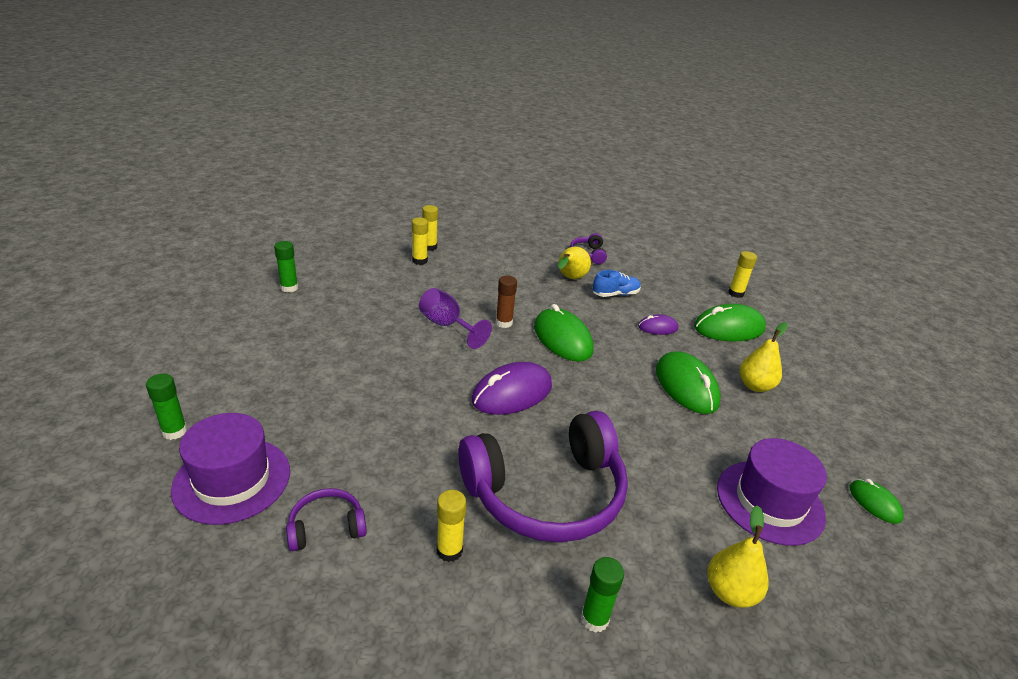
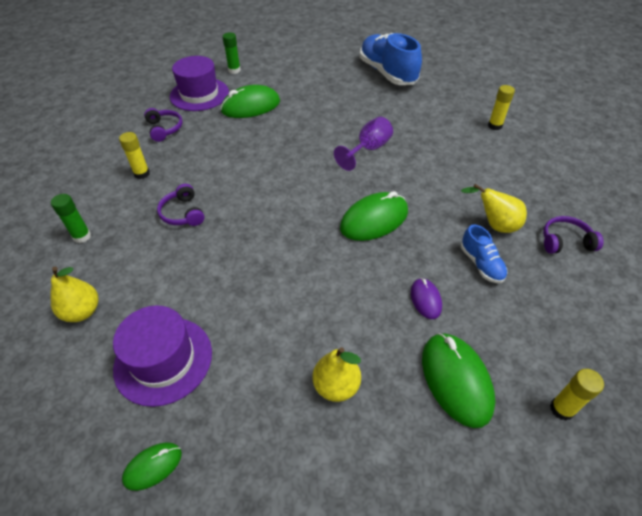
camera: 90 degrees right, 15 degrees up
green glue stick [274,241,298,293] -> blue shoe [360,33,422,85]
yellow glue stick [412,218,428,265] -> none
purple headphones [458,411,628,543] -> purple headphones [157,184,205,226], size x0.43
purple mouse [471,362,552,415] -> none
brown glue stick [496,276,517,328] -> none
green mouse [656,351,721,414] -> green mouse moved to [220,85,280,118]

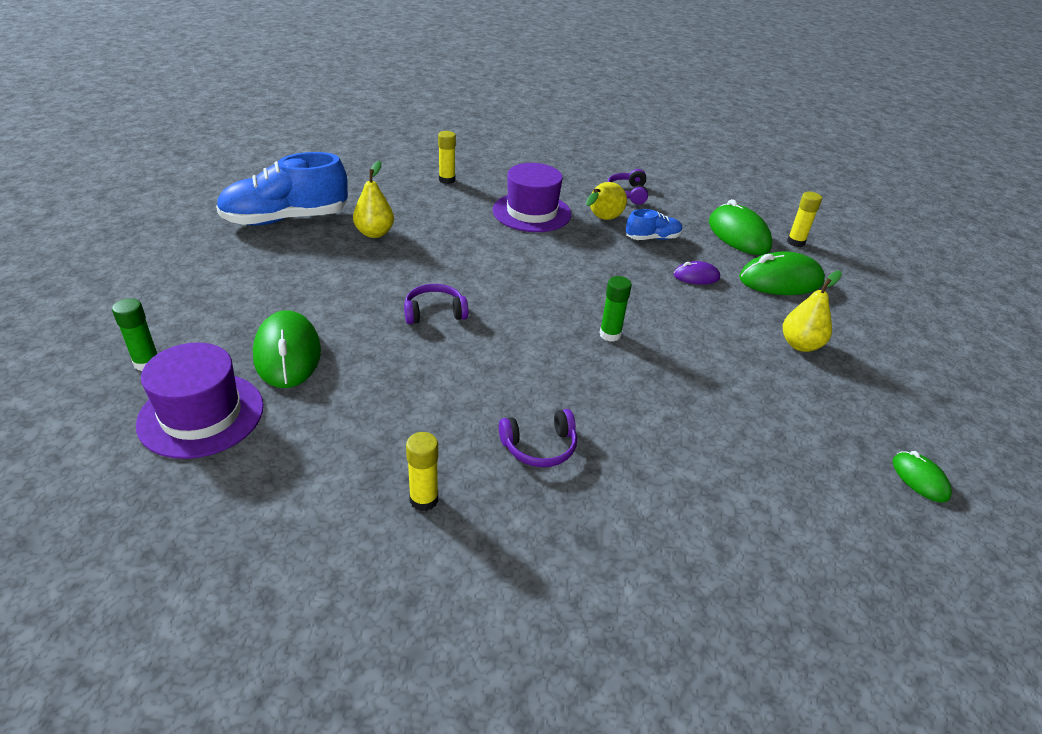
camera: 85 degrees left, 10 degrees down
green glue stick [51,194,91,243] -> green glue stick moved to [599,276,632,342]
yellow pear [51,267,98,322] -> yellow pear moved to [353,161,394,238]
purple hat [113,305,212,407] -> purple hat moved to [493,163,571,232]
purple headphones [144,108,183,142] -> purple headphones moved to [404,284,468,324]
purple goblet [334,117,393,171] -> none
green mouse [340,191,408,241] -> green mouse moved to [709,199,772,255]

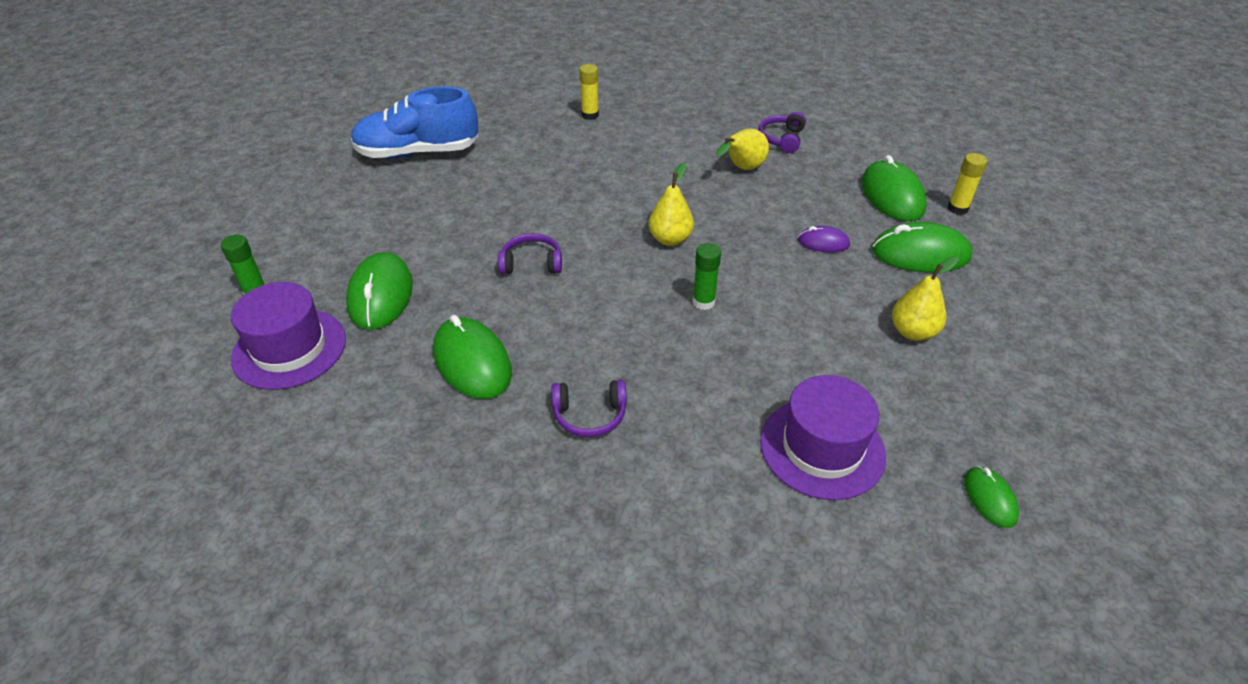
camera: 15 degrees right, 5 degrees up
yellow pear [353,161,394,238] -> yellow pear moved to [649,162,694,246]
yellow glue stick [406,432,438,511] -> none
purple hat [493,163,571,232] -> purple hat moved to [760,375,886,500]
blue shoe [626,209,683,240] -> none
none -> green mouse [433,315,512,399]

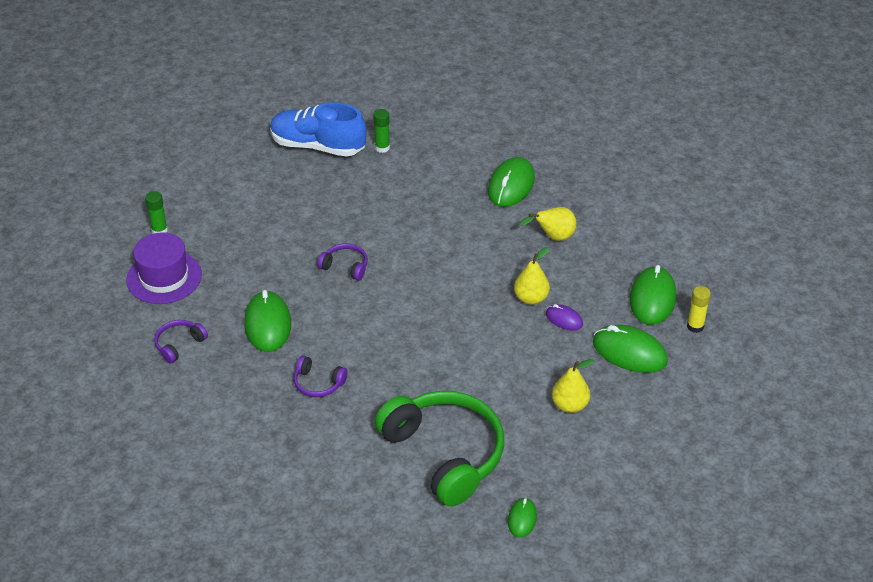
camera: 25 degrees right, 0 degrees up
green mouse [346,252,413,330] -> green mouse moved to [488,157,535,207]
yellow glue stick [579,64,599,120] -> none
yellow pear [649,162,694,246] -> yellow pear moved to [514,247,550,305]
green glue stick [692,243,721,310] -> green glue stick moved to [373,109,390,153]
purple headphones [759,112,806,153] -> purple headphones moved to [154,320,208,364]
purple hat [760,375,886,500] -> green headphones [375,391,504,507]

